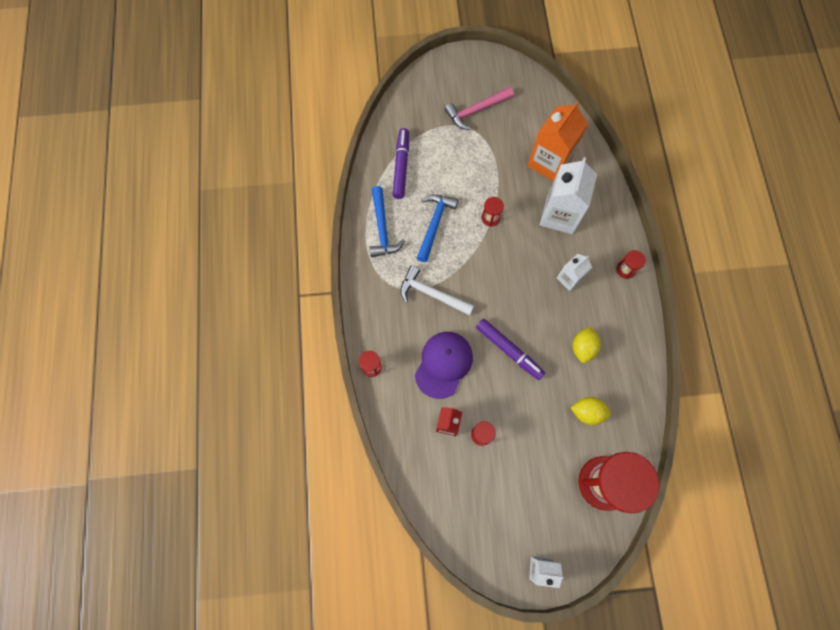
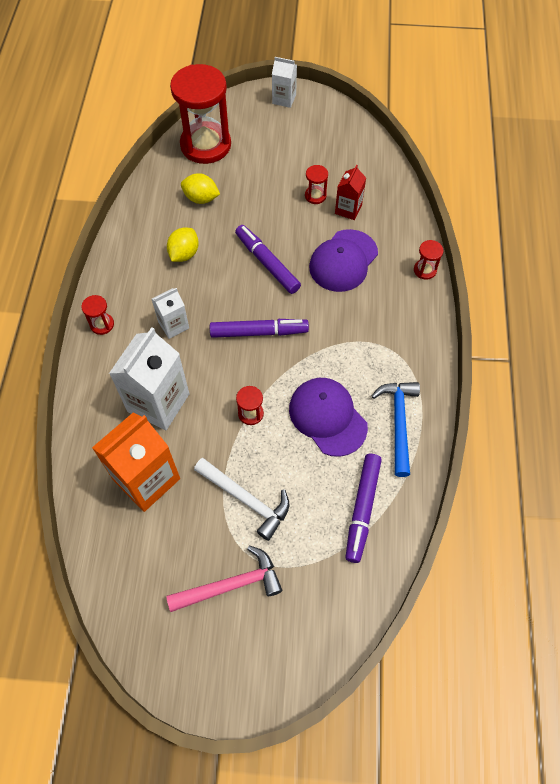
camera: 170 degrees left, 10 degrees down
white hammer [400,265,474,315] -> white hammer moved to [194,458,289,541]
blue hammer [417,194,458,262] -> purple cap [289,378,368,457]
none -> purple marker [210,319,309,338]

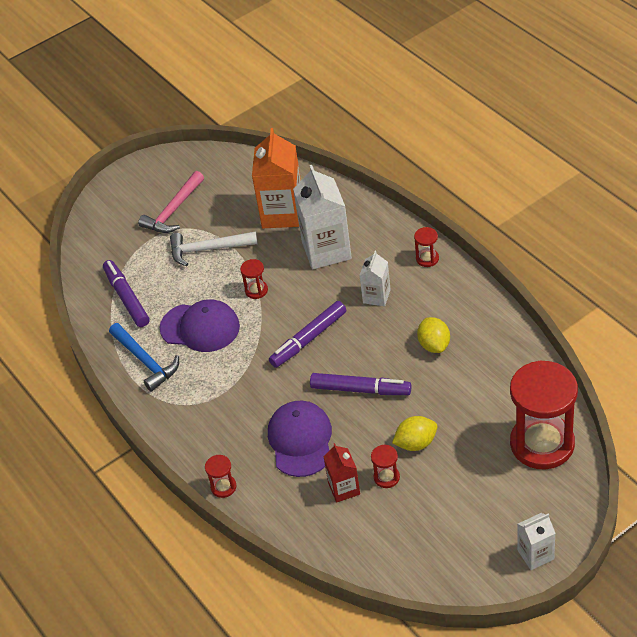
camera: 145 degrees right, 15 degrees down
yellow lemon [181,173,220,204] -> yellow lemon moved to [392,416,437,451]

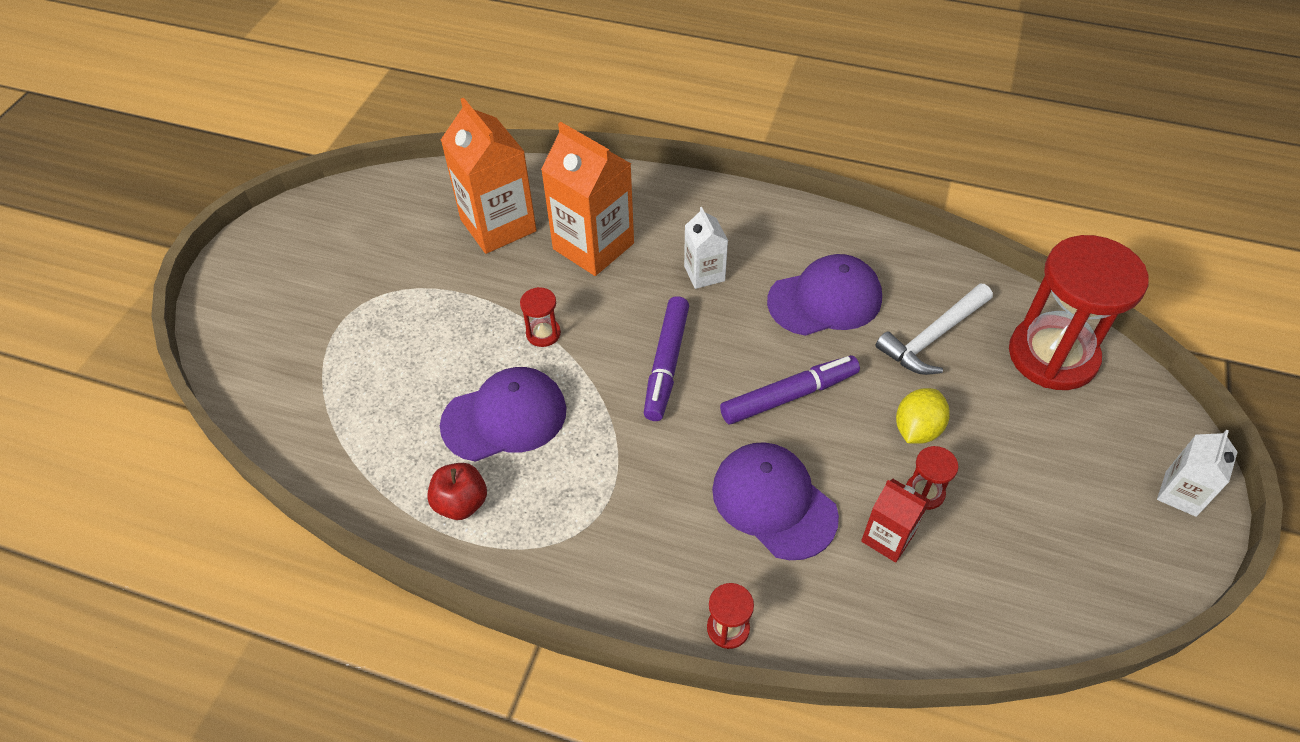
camera: 40 degrees left, 5 degrees up
purple marker [103,260,149,327] -> none
blue hammer [109,323,179,392] -> red apple [427,463,487,520]
pink hammer [138,171,204,233] -> none
white hammer [170,231,258,266] -> white hammer moved to [876,283,993,375]
white carton [293,165,352,269] -> orange carton [541,122,634,276]
red hourglass [414,227,439,267] -> none
yellow lemon [417,317,450,353] -> purple cap [767,254,882,336]

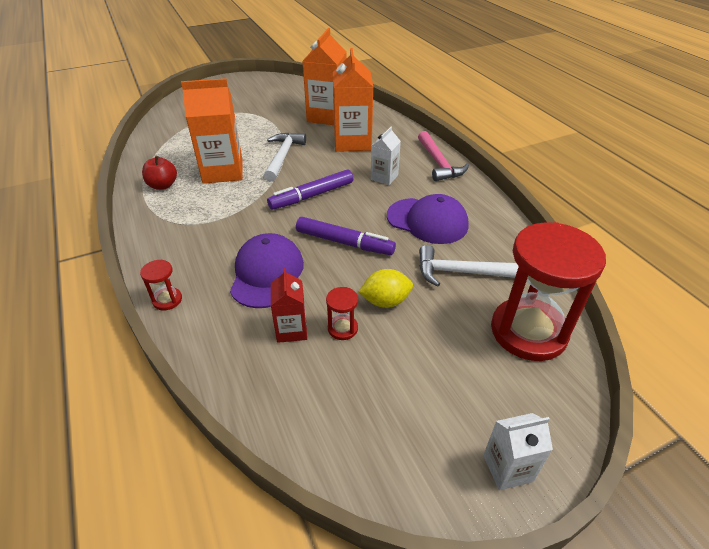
camera: 45 degrees right, 10 degrees down
purple cap [440,367,566,462] -> orange carton [181,78,243,184]
red hourglass [520,287,561,347] -> white hammer [264,133,306,181]
none -> pink hammer [418,131,469,181]

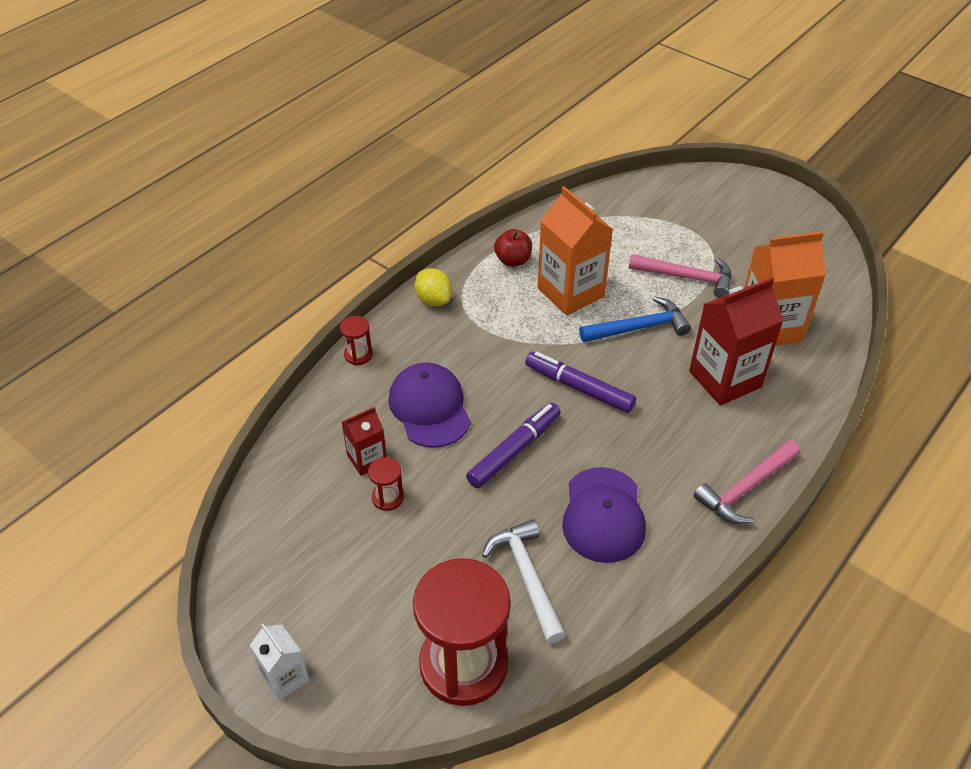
camera: 65 degrees right, 5 degrees up
purple cap [230,233,304,308] -> purple cap turned 90 degrees counterclockwise [388,362,471,448]
white hammer [264,133,306,181] -> blue hammer [579,296,691,342]
purple marker [296,217,396,255] -> purple marker turned 135 degrees counterclockwise [466,403,561,488]
orange carton [333,48,373,152] -> red carton [689,277,784,406]
yellow lemon [358,269,413,308] -> yellow lemon moved to [414,268,452,306]
white carton [371,126,401,185] -> none
none -> pink hammer [629,254,732,298]

